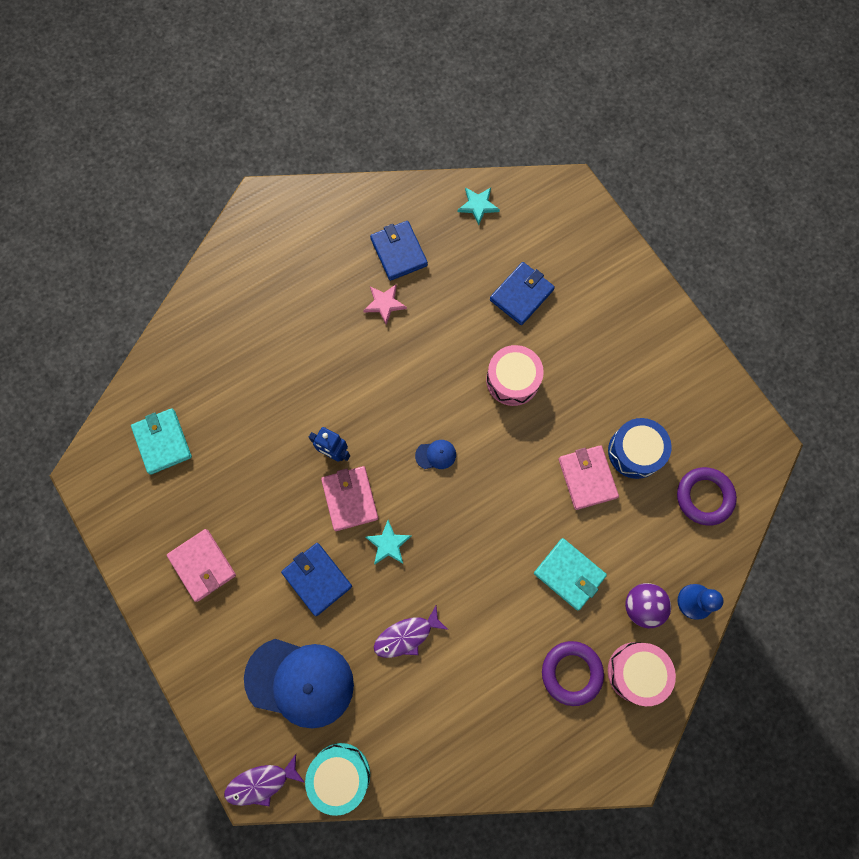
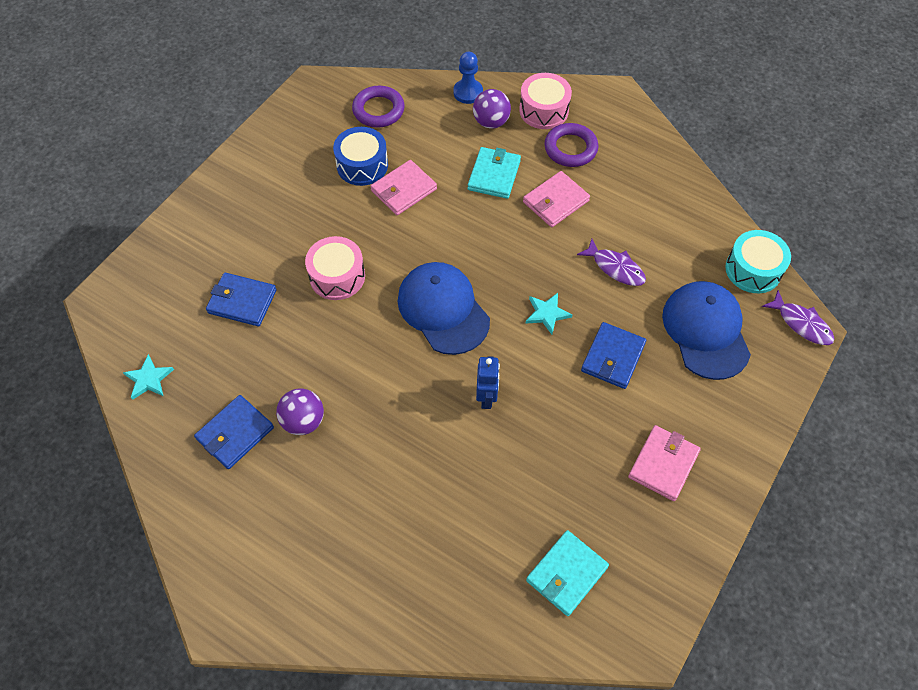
camera: 115 degrees left, 15 degrees down
pink wallet [321,466,378,531] -> pink wallet moved to [523,171,590,227]
pink star [363,284,407,325] -> purple ball [276,388,324,435]
blue cap [415,440,456,469] -> blue cap [397,262,490,355], size x2.49

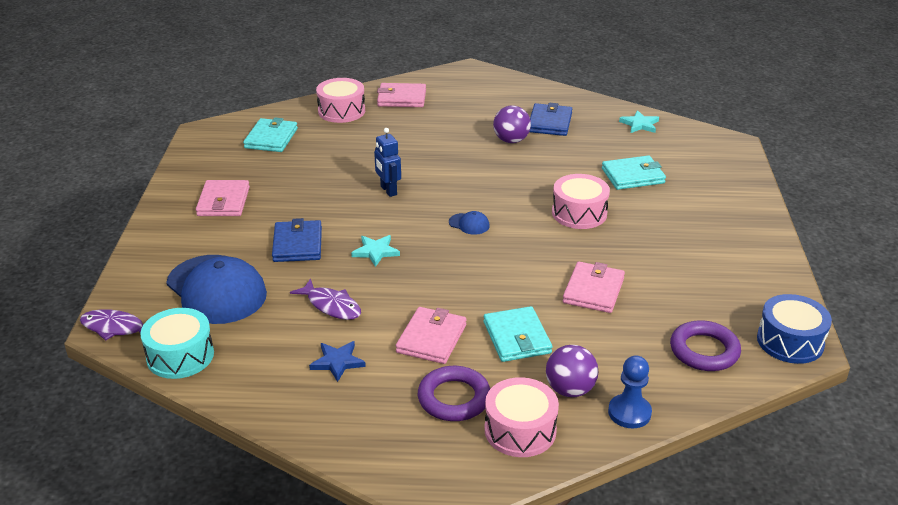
camera: 150 degrees right, 25 degrees down
blue wallet [206,272,277,326] -> turquoise wallet [602,155,666,190]
blue drum [333,127,388,186] -> blue drum moved to [757,294,832,364]
blue cap [397,262,490,355] -> blue cap [449,211,490,235], size x0.40
purple fish [577,239,646,286] -> purple fish turned 150 degrees counterclockwise [290,278,361,320]
none -> blue star [309,341,366,382]
none -> pink drum [316,78,365,123]
none -> pink wallet [377,83,426,107]

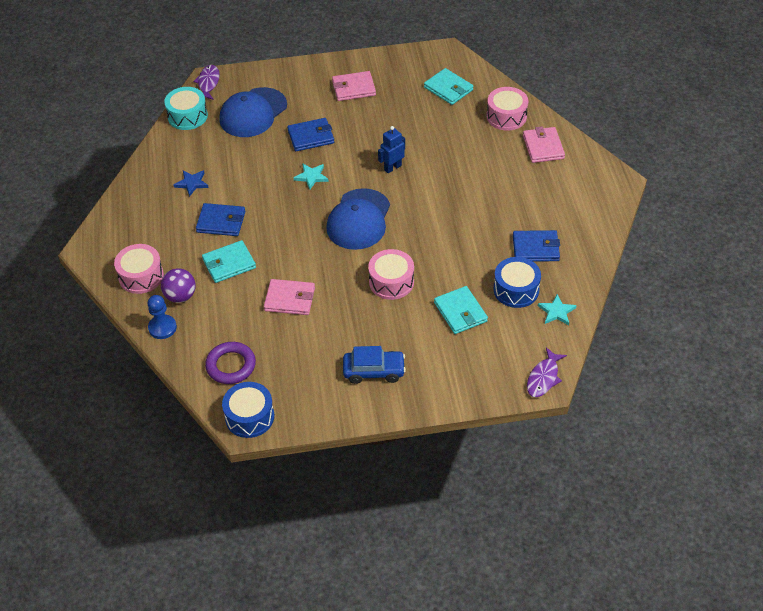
camera: 80 degrees right, 15 degrees up
turquoise wallet [243,117,298,152] -> turquoise wallet turned 45 degrees clockwise [424,68,473,105]
purple fish [290,278,361,320] -> purple fish moved to [527,347,567,397]
pink wallet [396,307,466,364] -> blue wallet [196,203,246,236]
purple ring [418,366,490,421] -> none
blue cap [449,211,490,235] -> blue cap [326,188,390,250], size x2.49
purple ball [493,105,531,143] -> none
none -> blue car [343,346,406,384]
none -> blue drum [494,257,541,308]

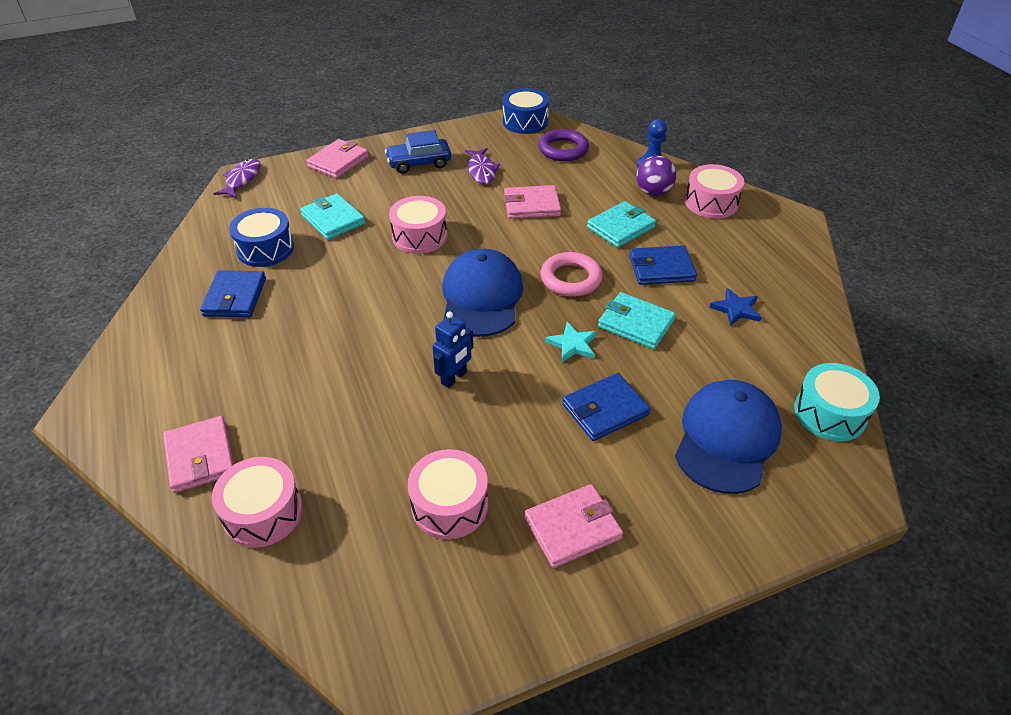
camera: 165 degrees right, 5 degrees down
purple fish [193,65,220,100] -> purple fish moved to [465,148,500,184]
turquoise wallet [424,68,473,105] -> turquoise wallet moved to [598,292,676,349]
blue wallet [513,230,560,262] -> blue wallet turned 75 degrees counterclockwise [200,270,266,317]
turquoise star [538,294,577,325] -> none
none -> pink wallet [306,139,369,178]
none -> pink drum [408,449,488,539]
none -> pink ring [541,252,603,297]

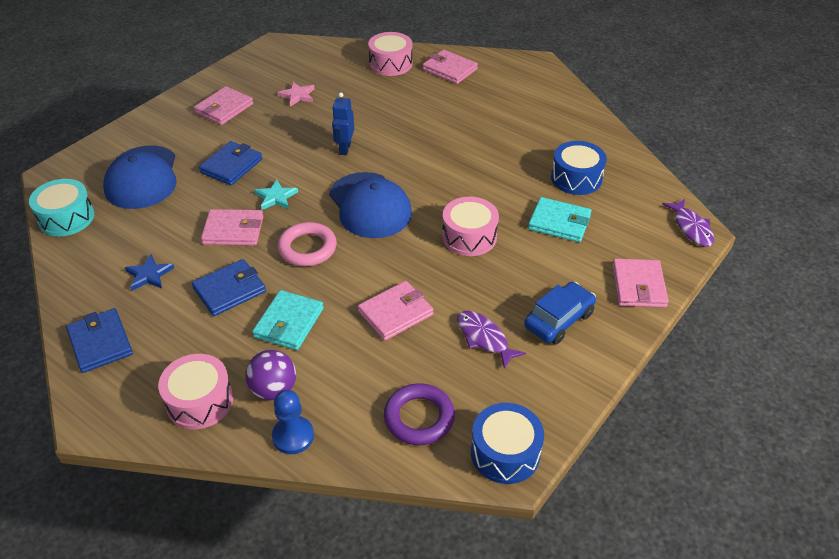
camera: 150 degrees right, 0 degrees up
blue wallet [200,270,266,317] -> blue wallet moved to [66,308,133,373]
pink drum [408,449,488,539] -> pink star [278,82,315,107]
turquoise wallet [598,292,676,349] -> pink wallet [201,209,263,246]

